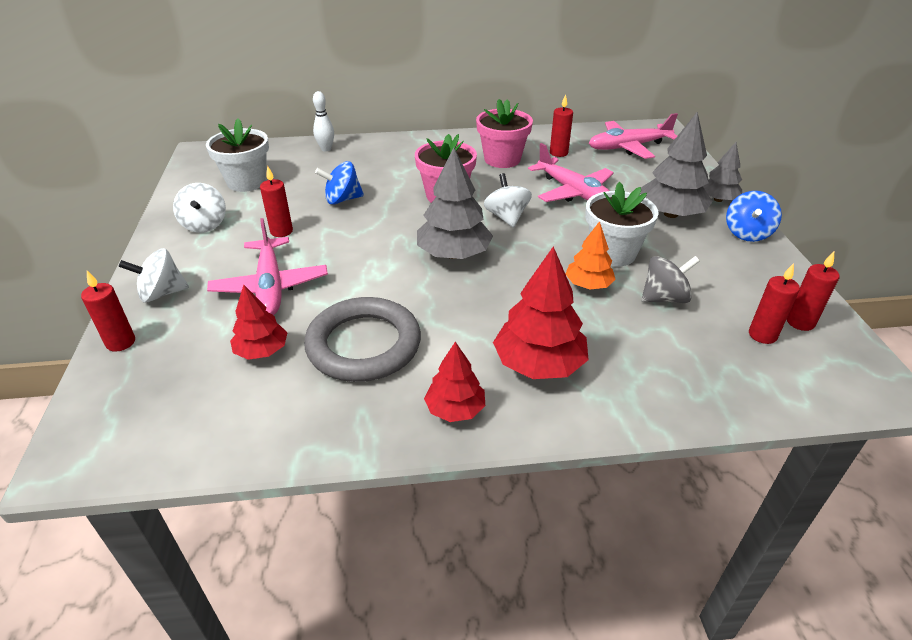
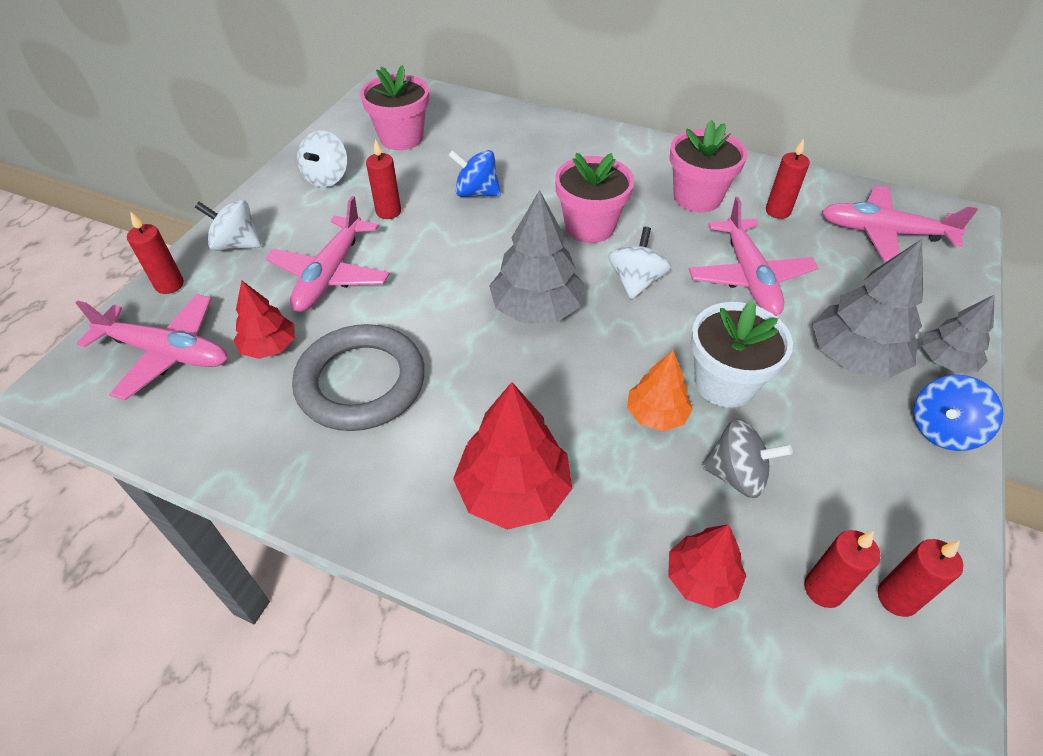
camera: 30 degrees right, 10 degrees up
white flower pot [206,118,269,192] -> pink flower pot [360,65,429,150]
white bowling pin [313,91,334,152] -> none
red tree [424,342,485,422] -> red tree moved to [668,524,746,609]
none -> pink plane [76,294,228,400]

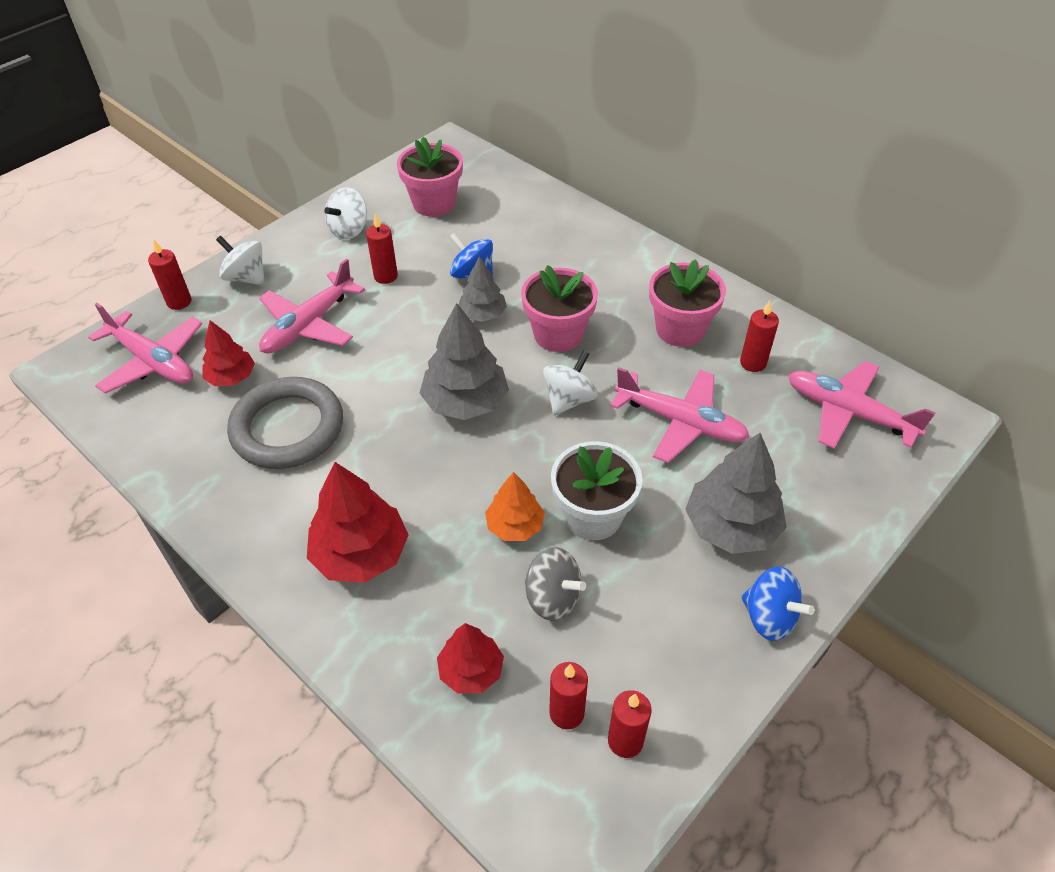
camera: 20 degrees right, 0 degrees up
pink plane [689,197,818,316] -> pink plane turned 75 degrees counterclockwise [610,367,750,463]
blue spinning top [914,375,1003,451] -> blue spinning top turned 120 degrees counterclockwise [741,567,814,641]
grey tree [922,294,995,373] -> grey tree moved to [459,256,507,322]

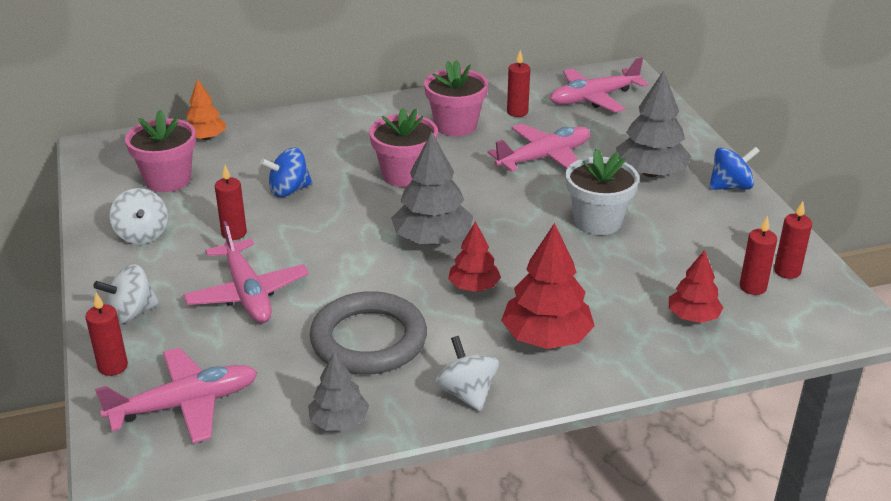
camera: 60 degrees left, 15 degrees down
red tree [202,320,255,386] -> red tree moved to [448,221,501,292]
grey tree [459,256,507,322] -> grey tree moved to [308,352,369,431]
orange tree [485,472,545,541] -> orange tree moved to [186,79,226,140]
grey spinning top [524,547,586,621] -> none
white spinning top [543,351,598,415] -> white spinning top moved to [435,336,499,412]

